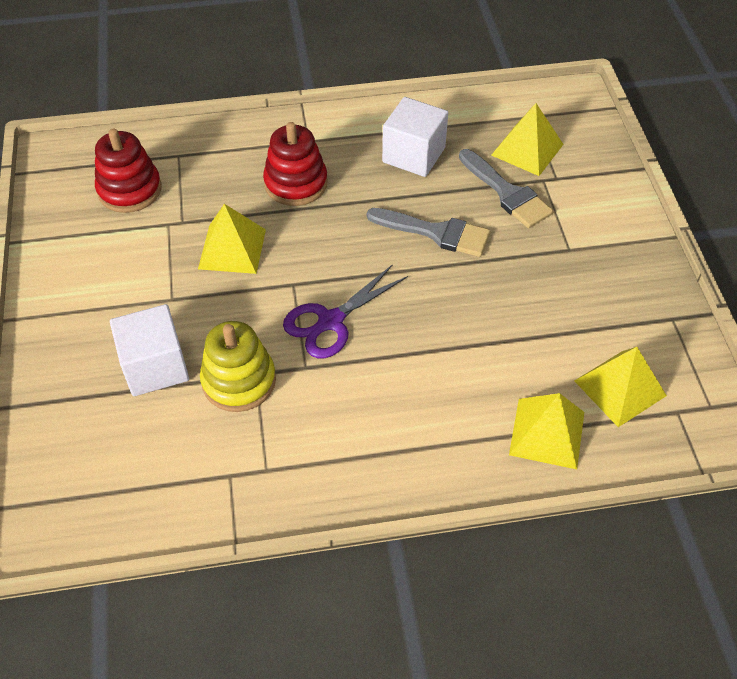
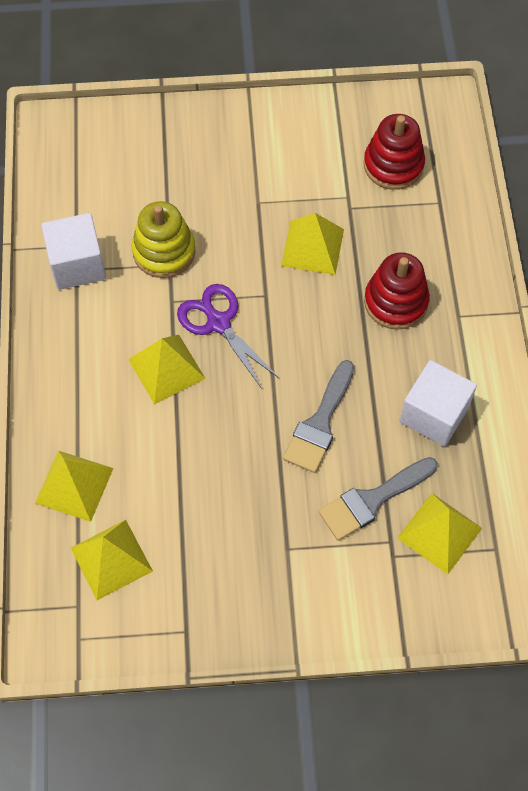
camera: 95 degrees right, 10 degrees up
white cube [110,304,189,396] -> white cube moved to [41,213,106,290]
none -> yellow pyramid [128,335,206,404]

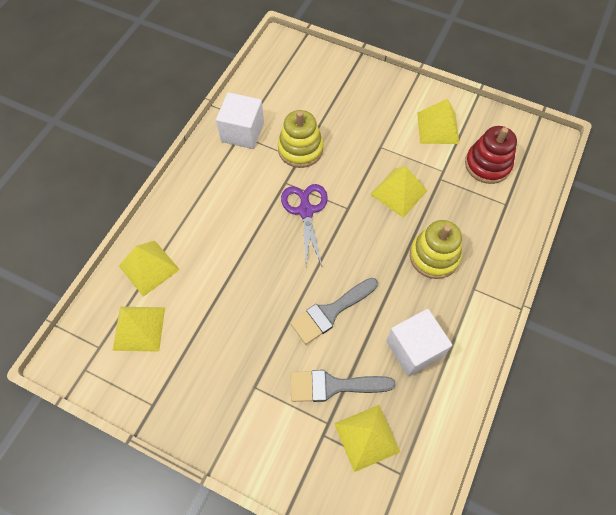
camera: 30 degrees right, 0 degrees up
yellow pyramid [128,335,206,404] -> yellow pyramid moved to [417,99,459,144]
red stacking toy [364,252,430,330] -> yellow stacking toy [410,220,462,279]

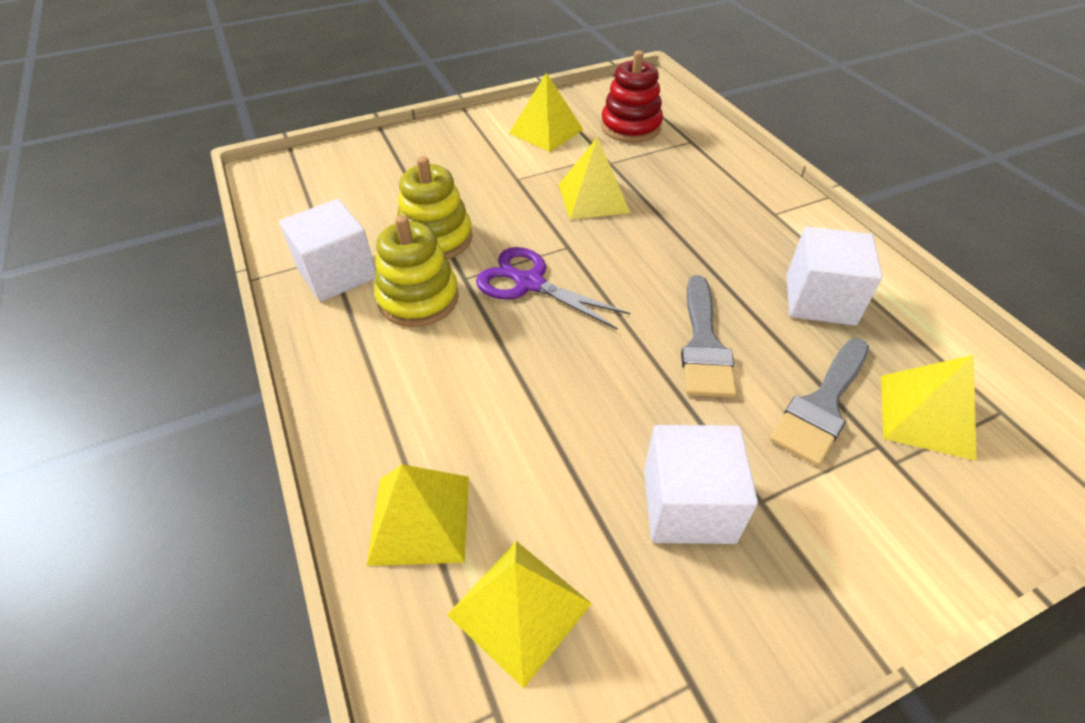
camera: 50 degrees left, 15 degrees down
yellow stacking toy [410,220,462,279] -> yellow stacking toy moved to [374,215,459,327]
none -> white cube [644,425,758,544]

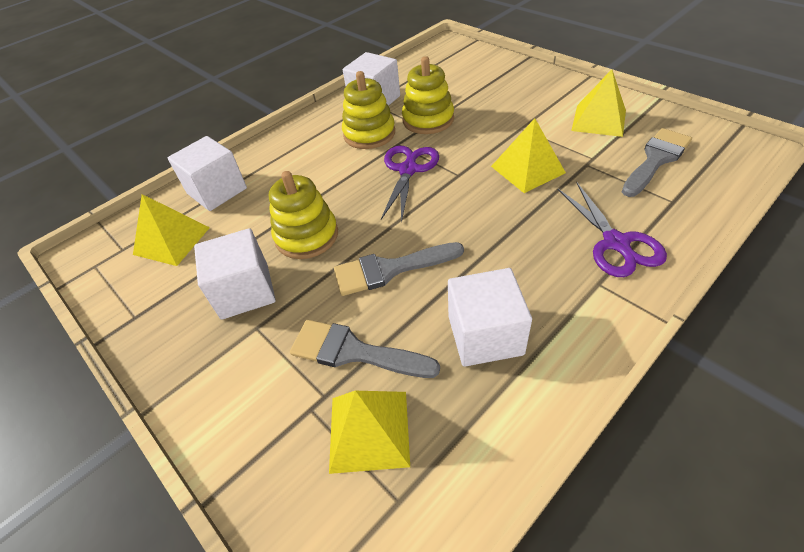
camera: 75 degrees right, 0 degrees up
yellow pyramid [366,464,469,566] -> white cube [168,136,247,211]
red stacking toy [601,50,663,143] -> grey brush [622,128,692,197]
none -> yellow stacking toy [269,171,338,259]
none -> purple scissors [558,182,667,277]

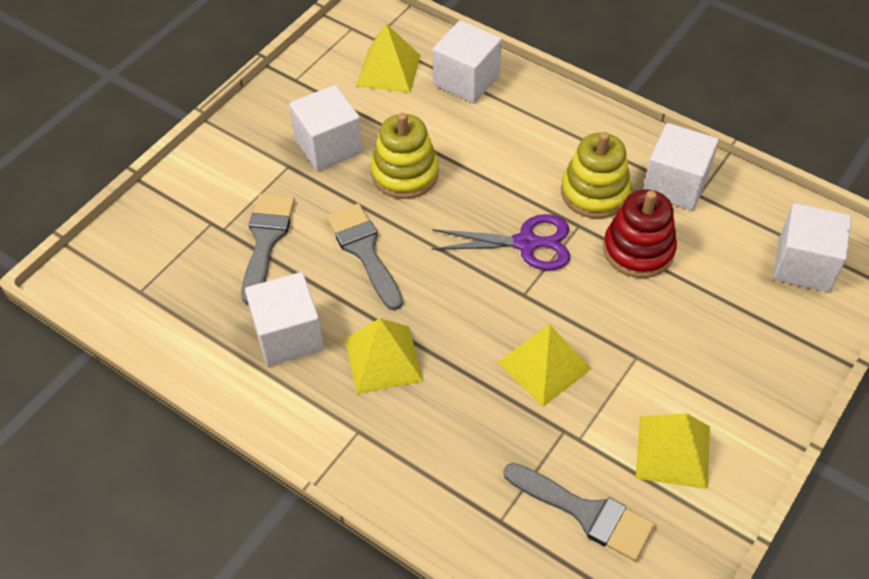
camera: 75 degrees right, 5 degrees up
yellow pyramid [329,391,410,474] -> yellow pyramid moved to [345,318,423,394]
yellow stacking toy [402,56,454,134] -> red stacking toy [603,189,677,278]
purple scissors [558,182,667,277] -> none
none -> white cube [773,203,851,292]

